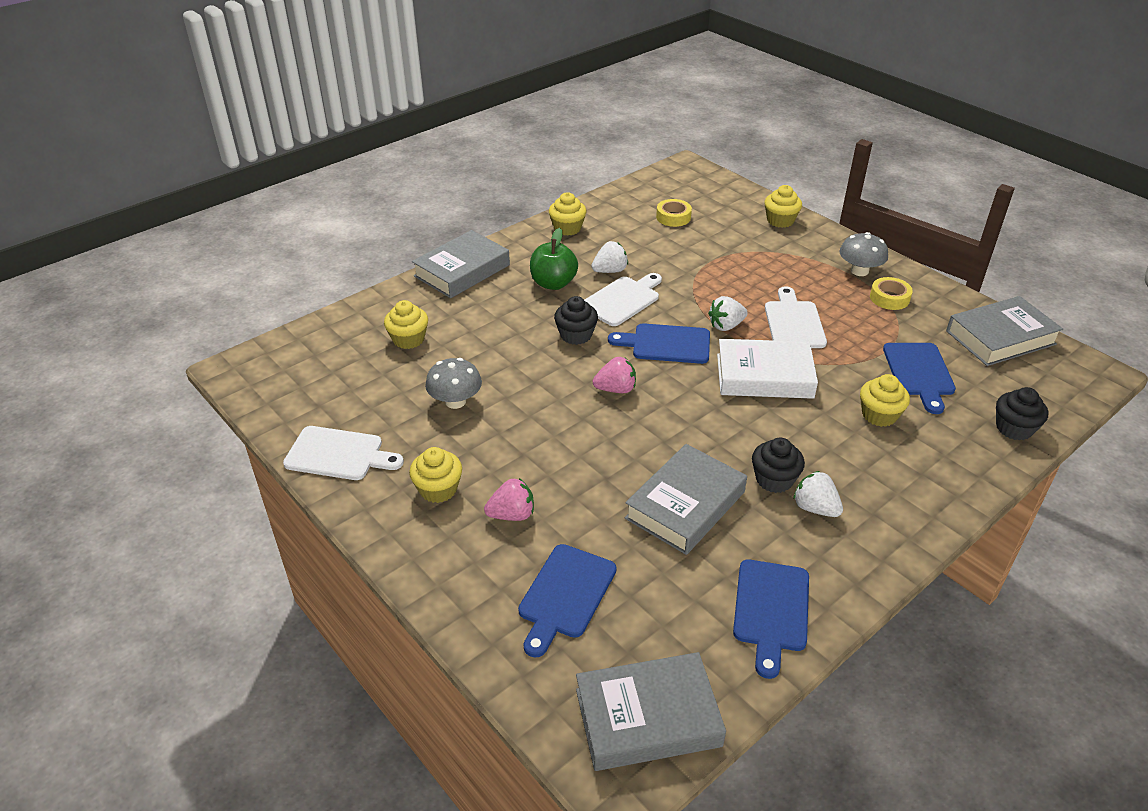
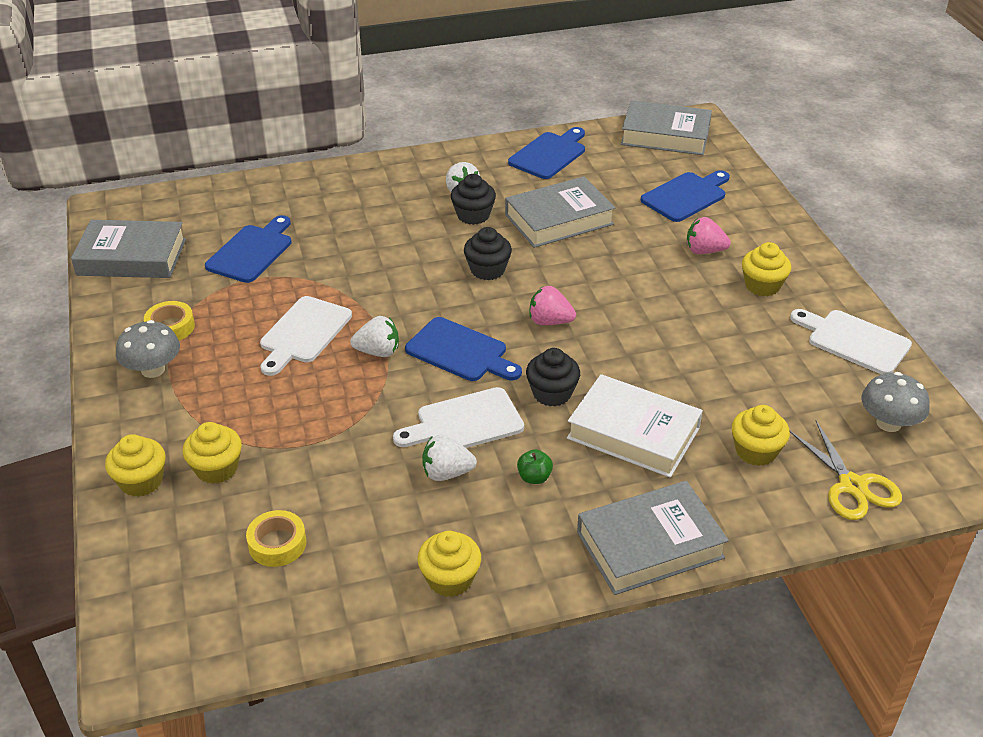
camera: 155 degrees left, 0 degrees up
grey mushroom [425,358,482,409] -> grey mushroom moved to [861,372,930,432]
green apple [530,228,578,290] -> green apple [517,449,553,484], size x0.52
white book [717,339,818,399] -> white book moved to [567,374,703,478]
yellow cupcake [860,374,910,427] -> yellow cupcake moved to [183,422,242,484]
black cupcake [996,387,1048,441] -> black cupcake moved to [464,227,512,280]
none -> yellow scissors [789,420,902,520]

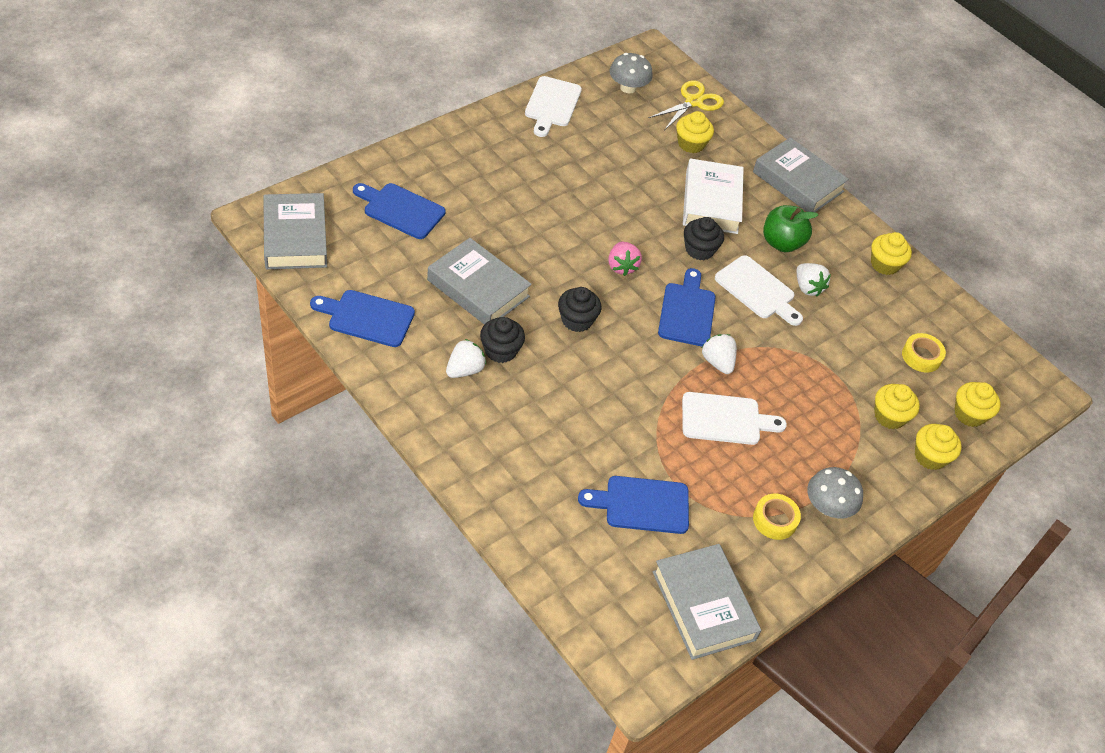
camera: 120 degrees left, 10 degrees up
green apple [517,449,553,484] -> green apple [763,205,818,252], size x1.94
pink strawberry [687,217,731,254] -> none
yellow cupcake [742,242,791,296] -> yellow cupcake moved to [954,382,1001,427]

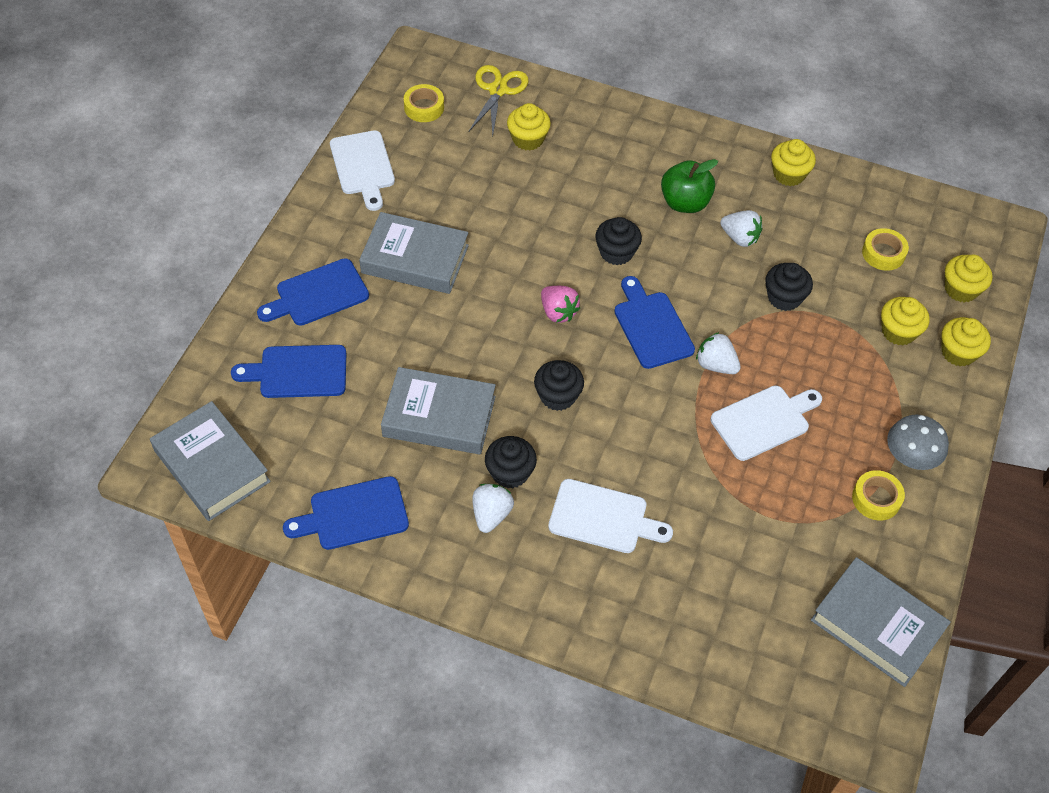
camera: 25 degrees left, 5 degrees up
blue cutting board [578,476,689,534] -> blue cutting board moved to [257,258,369,326]
grey mushroom [610,53,653,94] -> yellow tape [404,84,444,122]
white book [683,158,744,234] -> none
white cutting board [715,255,803,326] -> white cutting board moved to [548,479,673,553]
grey book [753,137,849,212] -> grey book moved to [359,212,469,294]
none -> black cupcake [765,263,813,311]

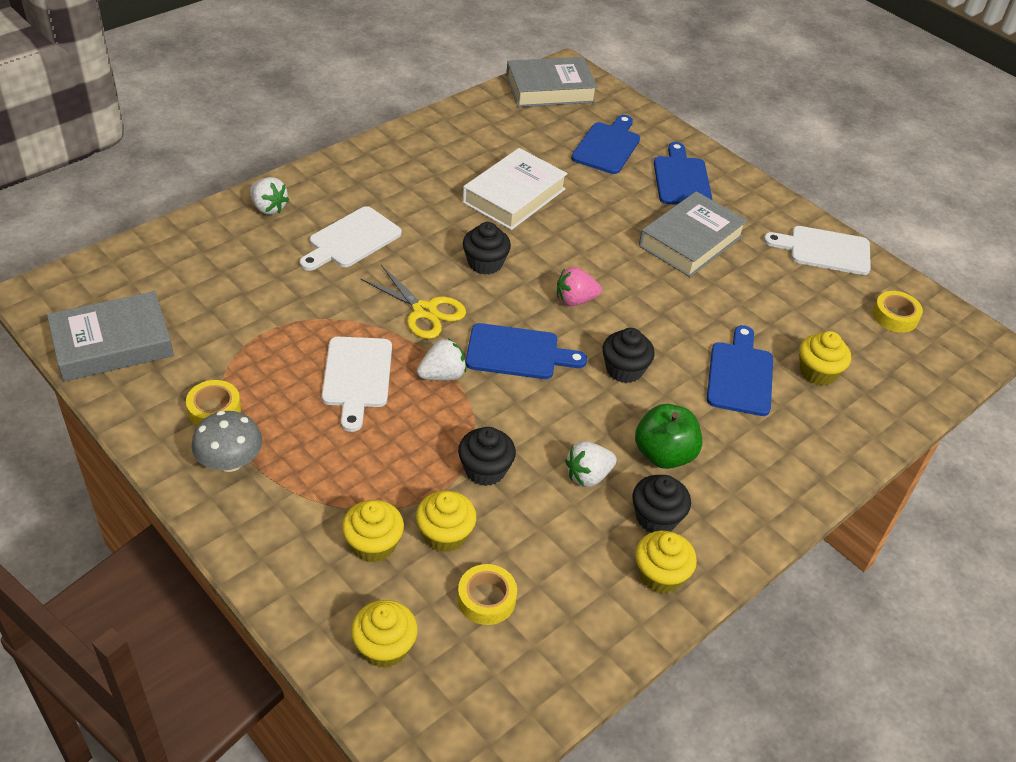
camera: 115 degrees right, 10 degrees down
blue cutting board [283,476,409,550] -> blue cutting board moved to [707,325,773,416]
grey book [381,367,496,454] -> white book [462,148,568,230]
yellow scissors [469,65,529,136] -> yellow scissors moved to [360,265,466,339]
white strawberry [472,484,514,533] -> white strawberry moved to [250,177,289,215]
black cupcake [485,436,537,489] -> black cupcake moved to [632,475,691,533]
yellow cupcake [941,317,991,367] -> yellow cupcake moved to [416,491,476,552]

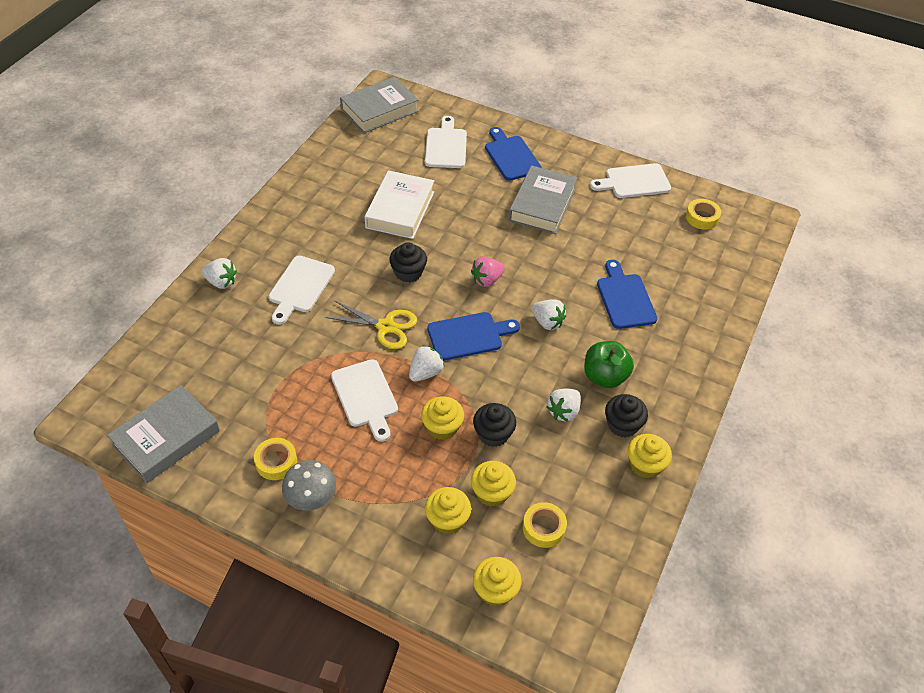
camera: 20 degrees left, 5 degrees up
blue cutting board [571,115,640,174] -> white cutting board [425,116,467,168]
black cupcake [603,328,655,383] -> white strawberry [531,299,566,330]
yellow cupcake [799,331,851,386] -> yellow cupcake moved to [421,396,464,440]

